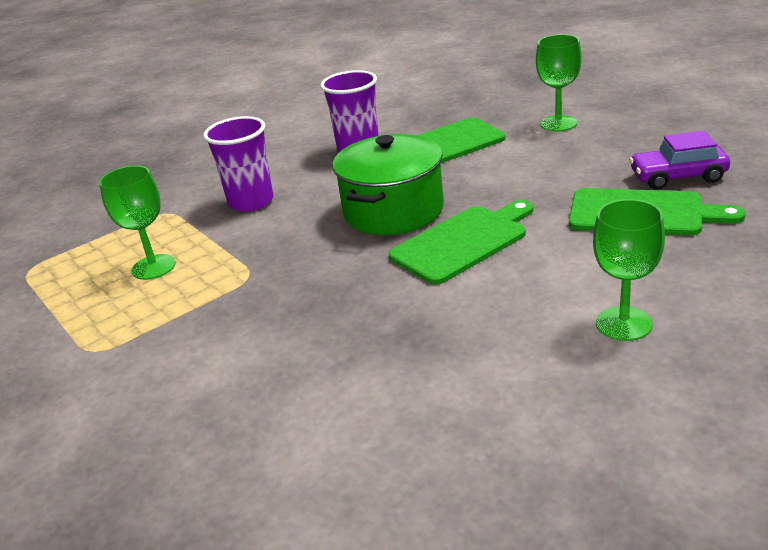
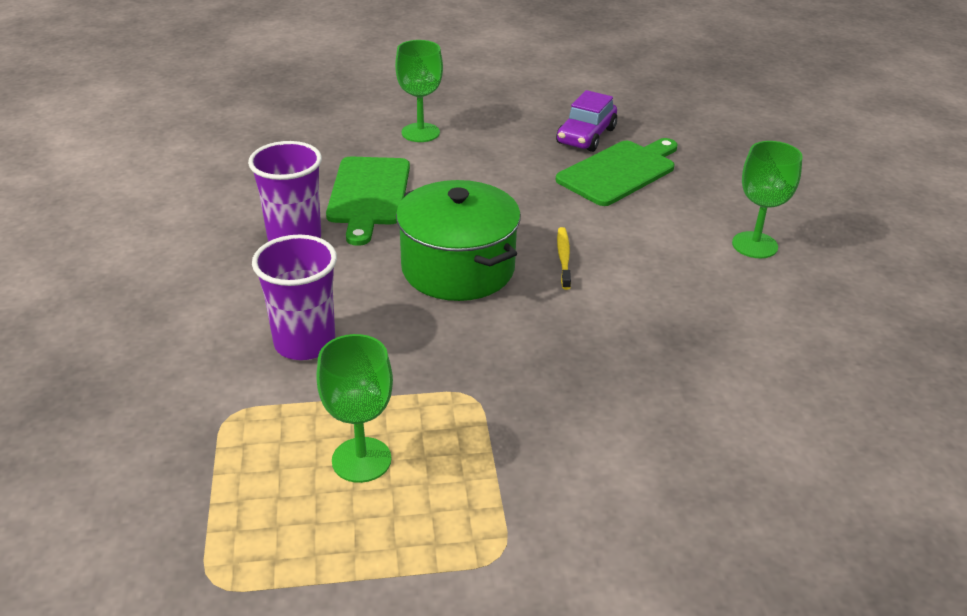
camera: 65 degrees left, 5 degrees up
green cutting board [389,200,534,285] -> yellow toothbrush [557,227,571,290]

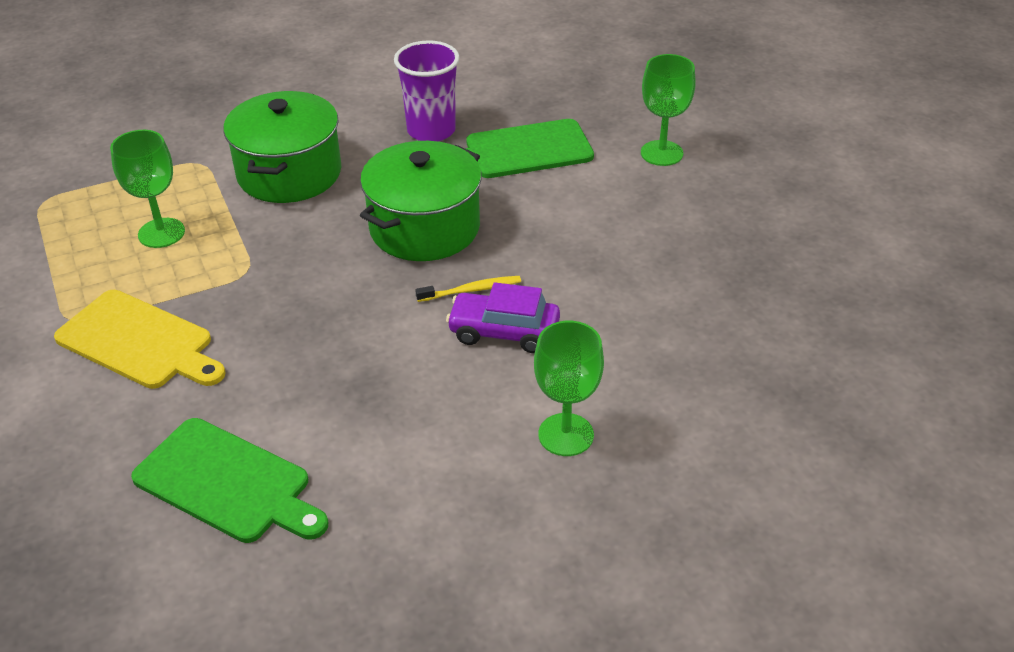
camera: 75 degrees right, 5 degrees up
purple cup [252,235,337,360] -> green pot [223,91,341,203]
purple car [556,90,617,152] -> purple car moved to [446,282,560,353]
green cutting board [556,138,678,206] -> green cutting board moved to [131,418,328,543]
none -> yellow cutting board [54,290,226,389]

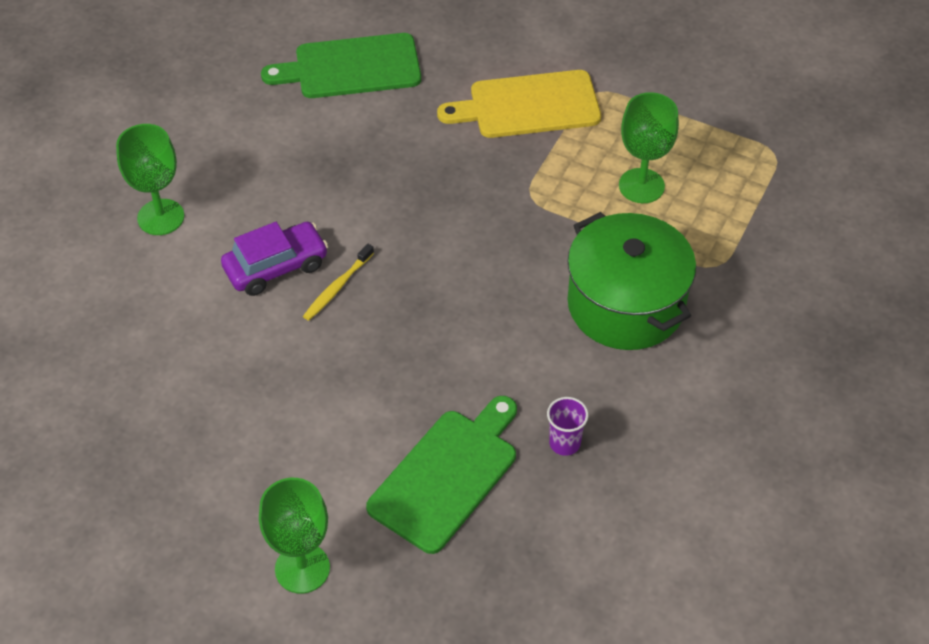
camera: 140 degrees right, 10 degrees up
green pot [360,141,482,261] -> none
purple cup [394,41,460,141] -> purple cup [547,397,589,456], size x0.52

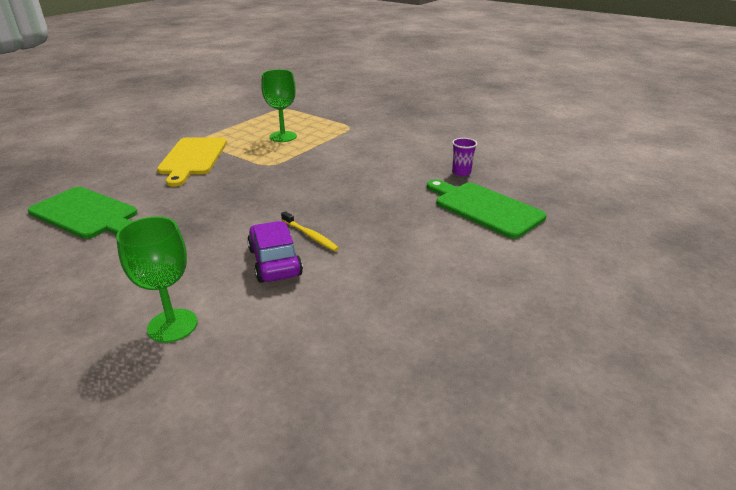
camera: 80 degrees left, 20 degrees down
green goblet [259,478,330,593] -> none
green cutting board [261,33,421,98] -> green cutting board turned 60 degrees counterclockwise [28,187,137,239]
green pot [567,212,696,350] -> none

